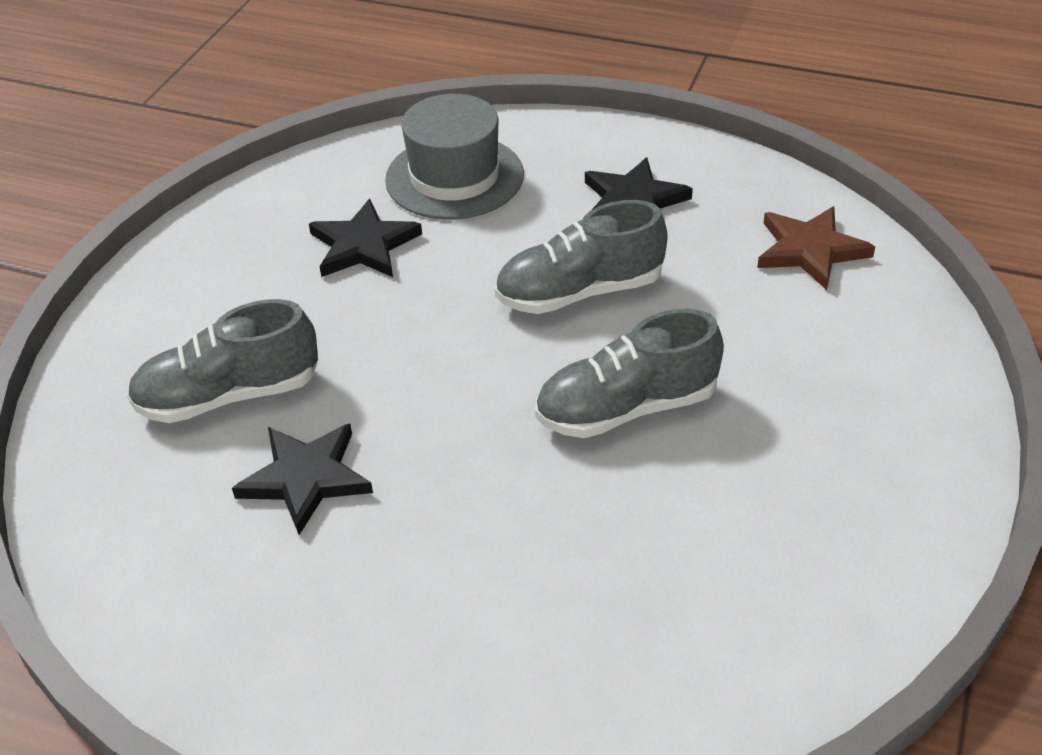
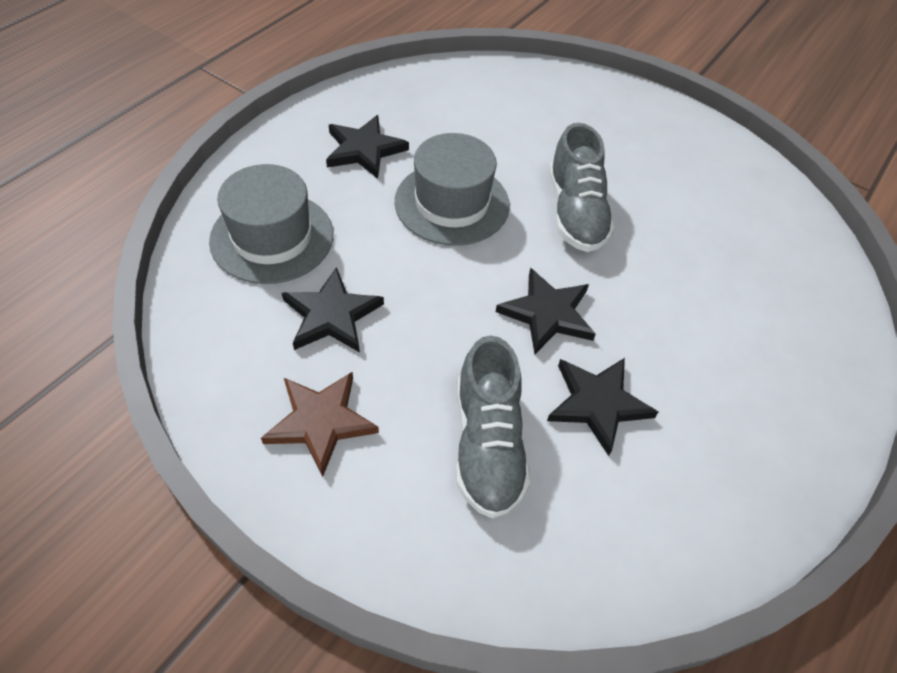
camera: 80 degrees left, 10 degrees up
grey shoe [495,200,667,314] -> grey hat [395,133,510,246]
brown star [757,207,875,290] -> brown star moved to [261,372,379,477]
none -> black star [496,268,596,354]

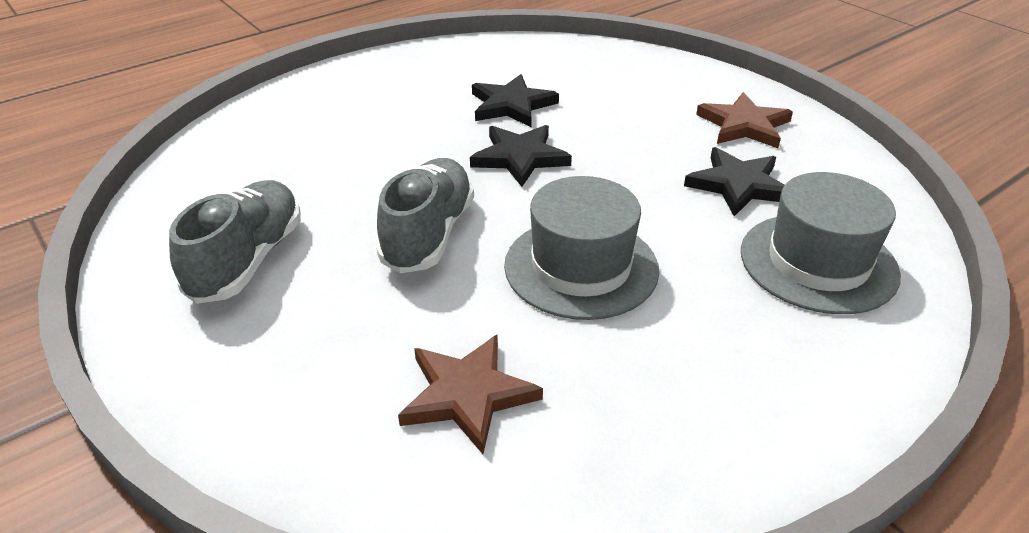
camera: 160 degrees left, 15 degrees down
black star [326,115,409,179] -> none
grey shoe [456,335,531,518] -> grey shoe moved to [169,180,301,304]
none -> brown star [398,335,543,454]

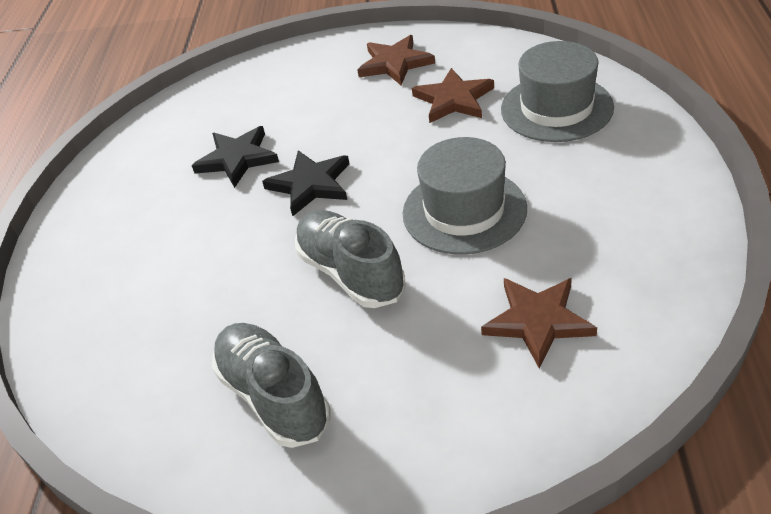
camera: 45 degrees left, 5 degrees up
black star [684,147,785,216] -> brown star [412,68,494,123]

